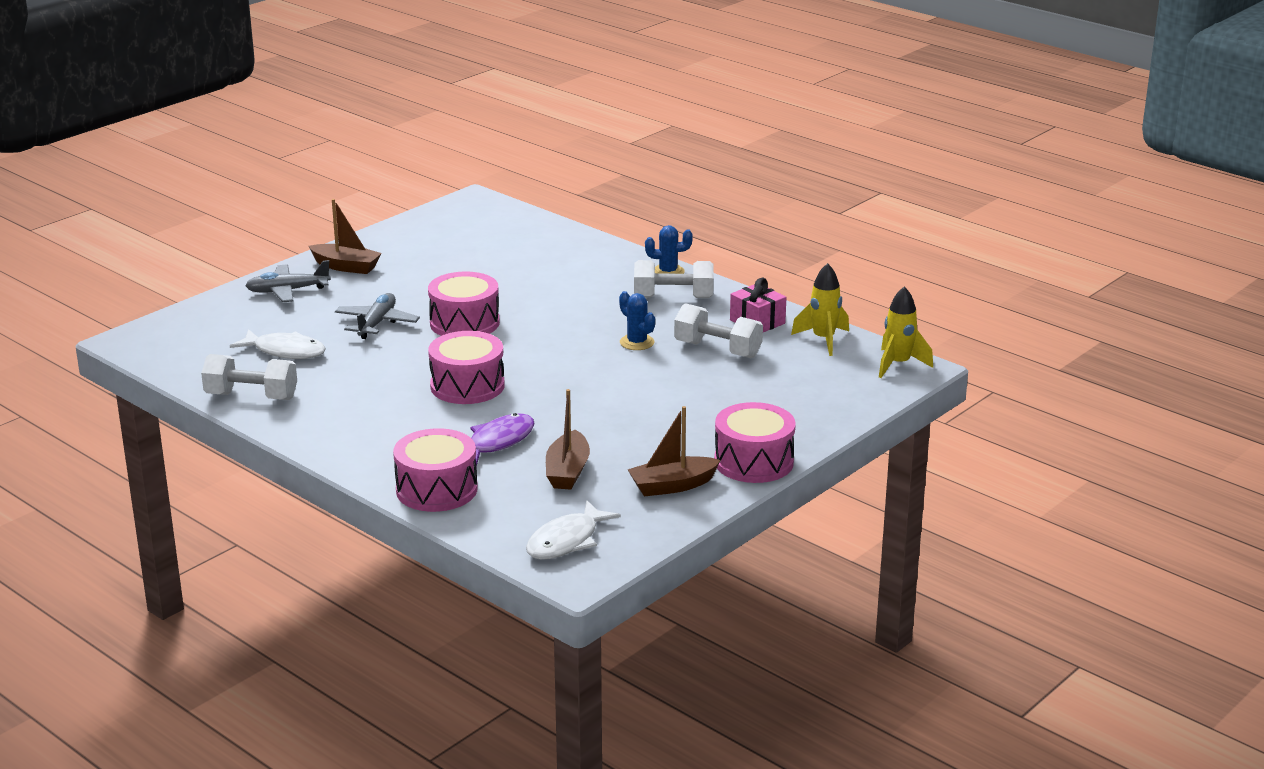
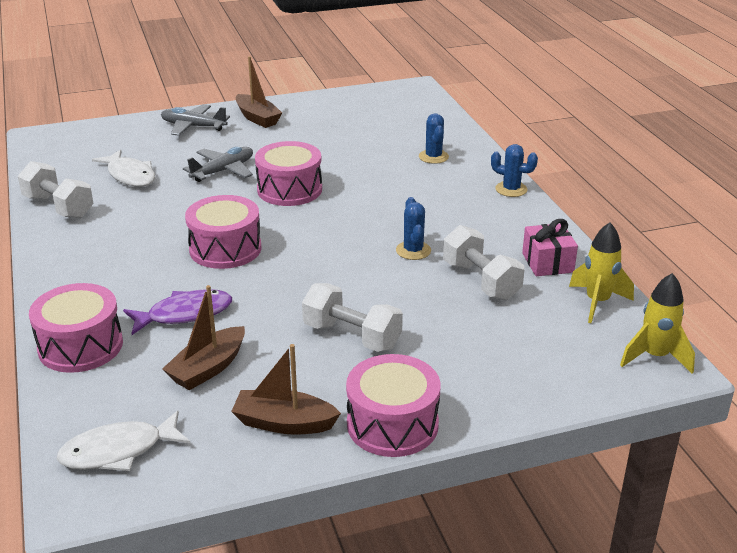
camera: 30 degrees right, 5 degrees up
white dumbbell [634,260,714,298] -> white dumbbell moved to [302,283,403,352]
none -> blue cactus [419,113,449,164]

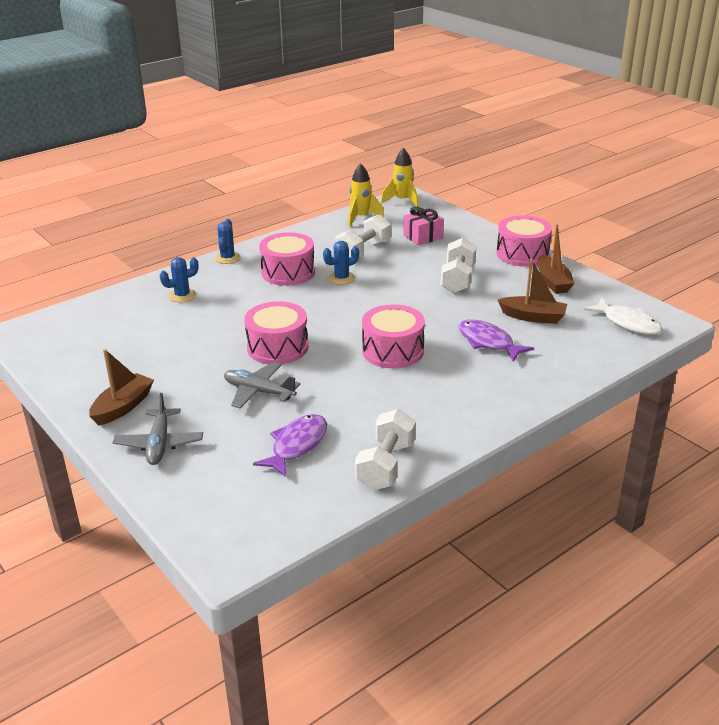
camera: 110 degrees left, 0 degrees up
pink drum [29,283,123,373] -> pink drum moved to [259,232,315,286]
white fish [92,149,155,187] -> purple fish [253,414,327,477]
pink gift [522,219,578,276] -> pink gift moved to [403,206,444,245]

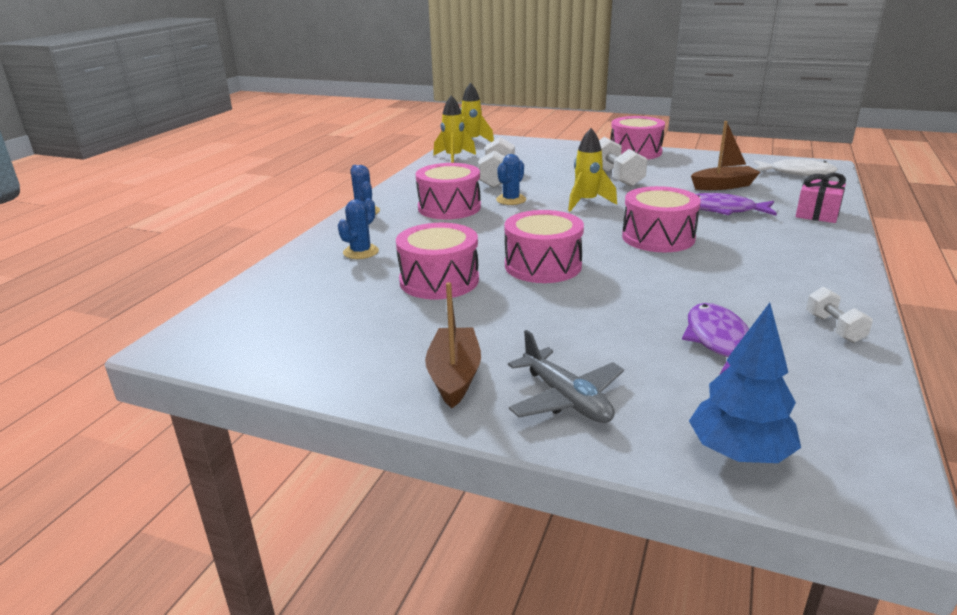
camera: 30 degrees left, 5 degrees down
grey plane [224,362,300,408] -> none
white dumbbell [355,409,416,490] -> white dumbbell [806,287,873,343], size x0.58
pink gift [403,206,444,245] -> pink gift moved to [795,173,846,223]
brown boat [538,224,575,294] -> none
none -> pink drum [396,223,479,299]
none -> yellow rocket [568,128,617,212]
none -> blue tree [689,303,801,463]

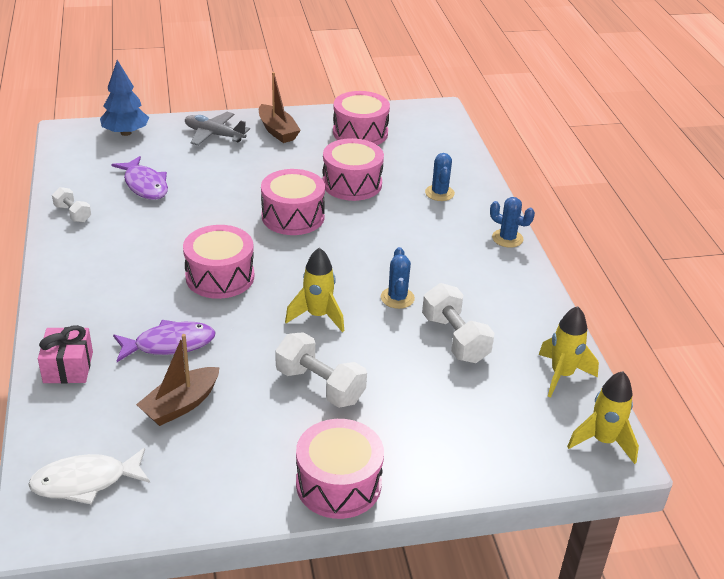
camera: 145 degrees right, 10 degrees up
pink drum [416,163,481,219] -> pink drum moved to [333,91,390,145]

